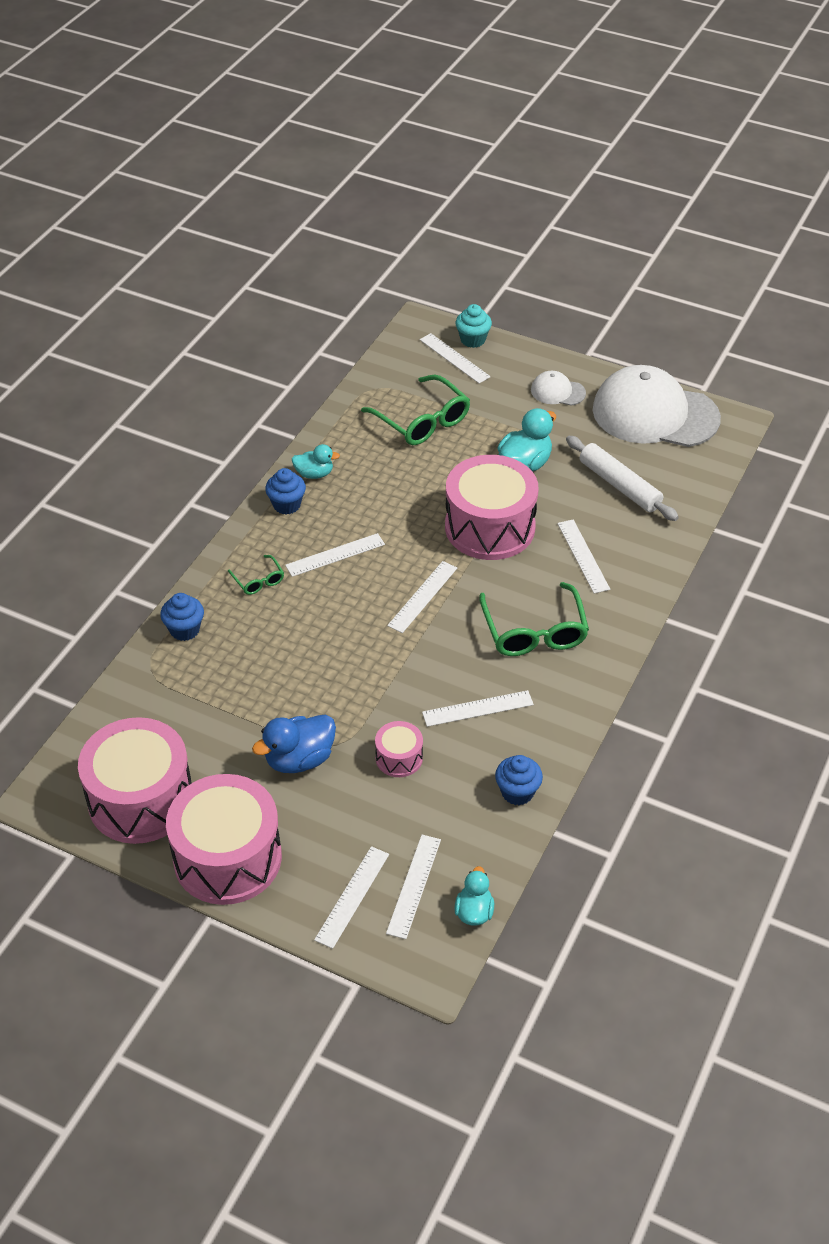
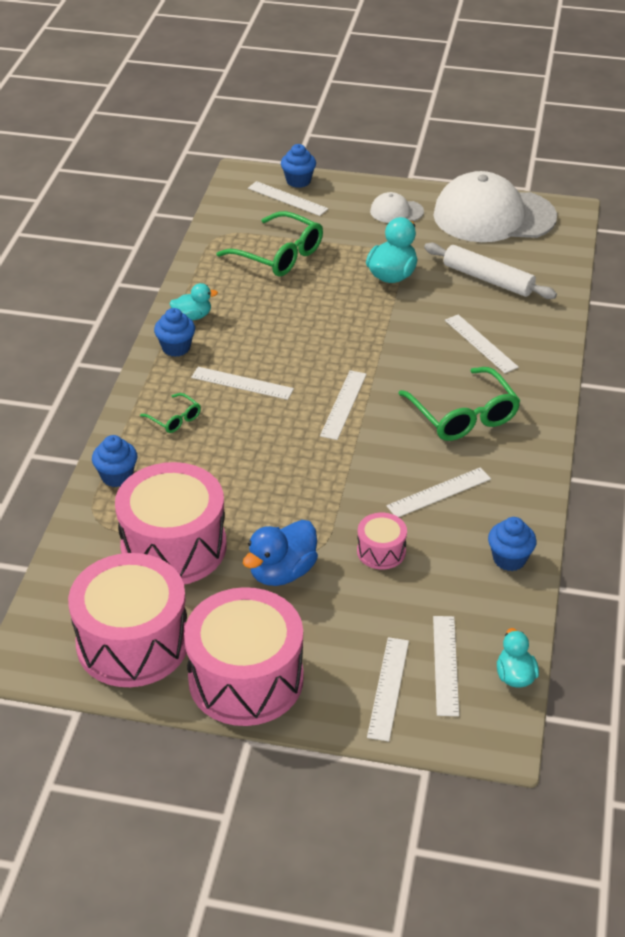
camera: 15 degrees left, 5 degrees down
white ruler [285,533,385,577] -> white ruler turned 60 degrees clockwise [191,367,294,400]
pink drum [445,455,539,560] -> pink drum moved to [115,462,227,585]
turquoise cupcake [455,304,492,348] -> blue cupcake [281,144,316,188]

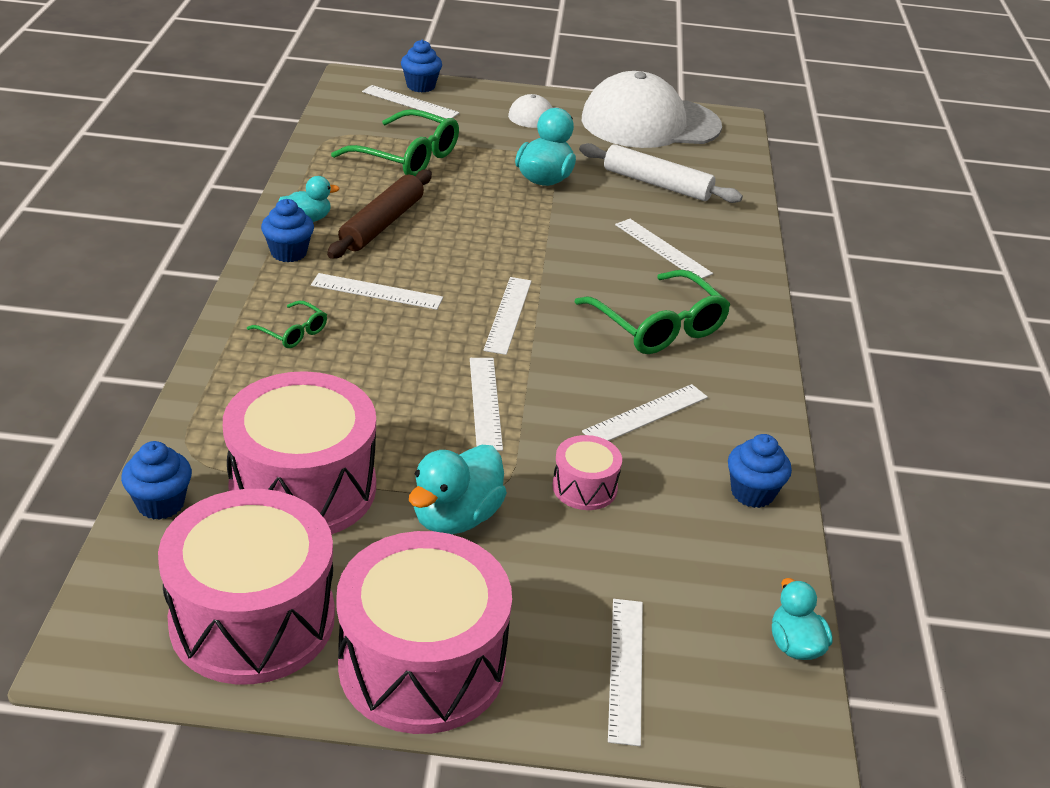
camera: 10 degrees left, 5 degrees down
blue cupcake [92,435,137,487] -> blue cupcake moved to [121,441,192,520]
blue duck [243,520,318,586] -> turquoise duck [409,445,507,534]
white ruler [433,616,459,716] -> white ruler moved to [470,358,503,451]
none -> brown rolling pin [327,169,432,259]

